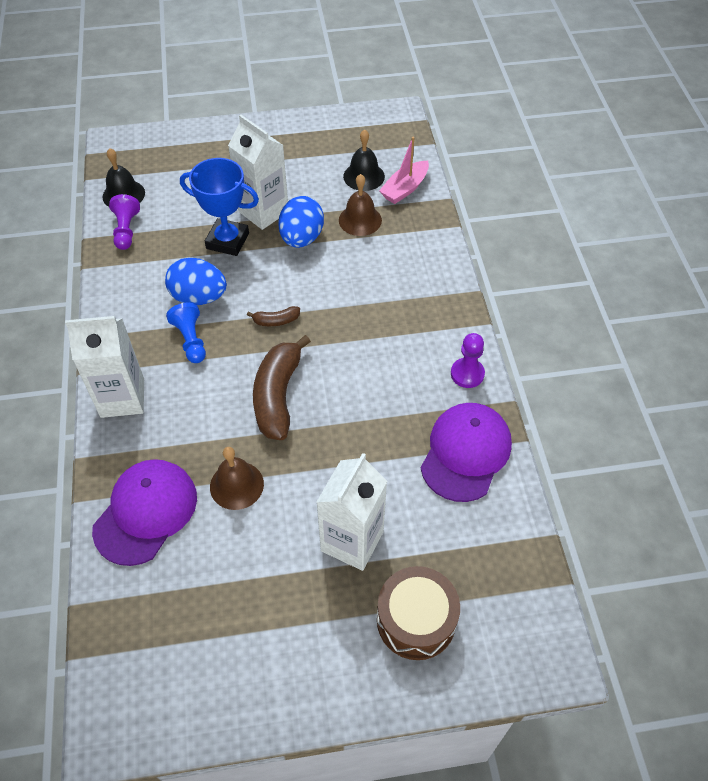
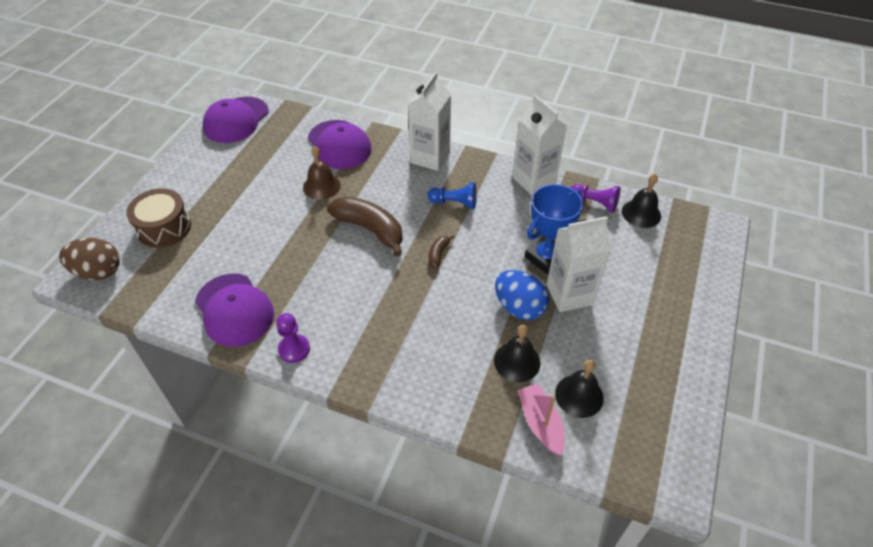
camera: 120 degrees right, 5 degrees down
blue egg [165,258,227,305] -> none
white carton [316,453,387,571] -> white carton moved to [512,95,567,195]
brown bell [339,174,382,236] -> black bell [494,325,540,382]
none -> brown egg [59,238,120,281]
none -> purple cap [203,97,268,143]

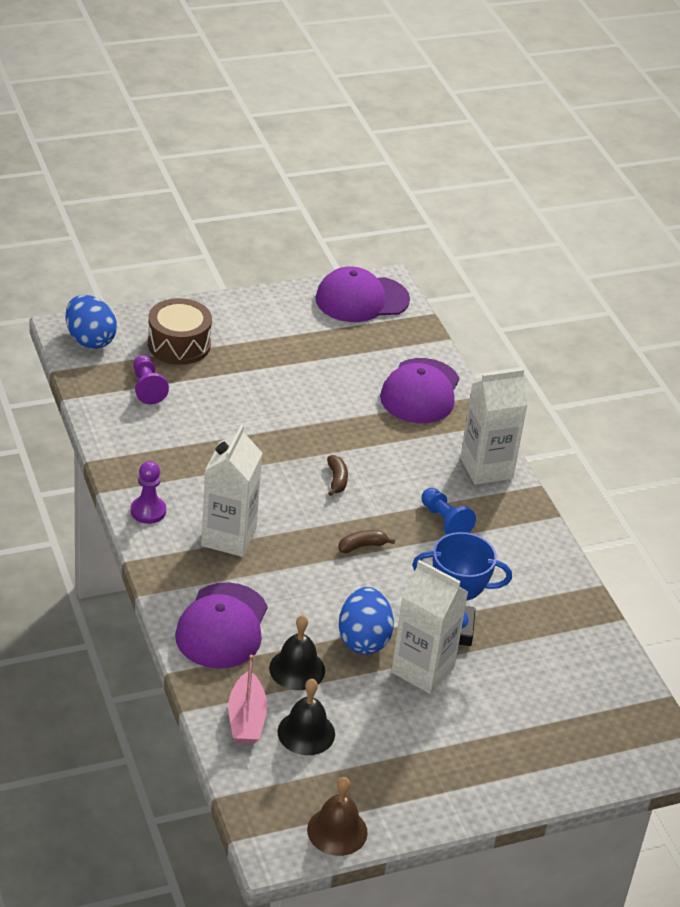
camera: 45 degrees right, 10 degrees down
brown egg [59,238,120,281] -> blue egg [65,295,117,349]
purple cap [195,274,274,347] -> purple cap moved to [175,582,268,669]
brown bell [303,146,341,200] -> brown bell moved to [307,777,368,856]
brown banana [327,196,403,256] -> brown banana [327,455,348,496], size x0.46
white carton [512,95,567,195] -> white carton moved to [201,425,262,557]
pink boat [518,384,565,455] -> pink boat turned 150 degrees clockwise [228,655,267,744]
purple pawn [571,184,620,213] -> purple pawn moved to [133,355,169,404]
black bell [622,174,661,228] -> none

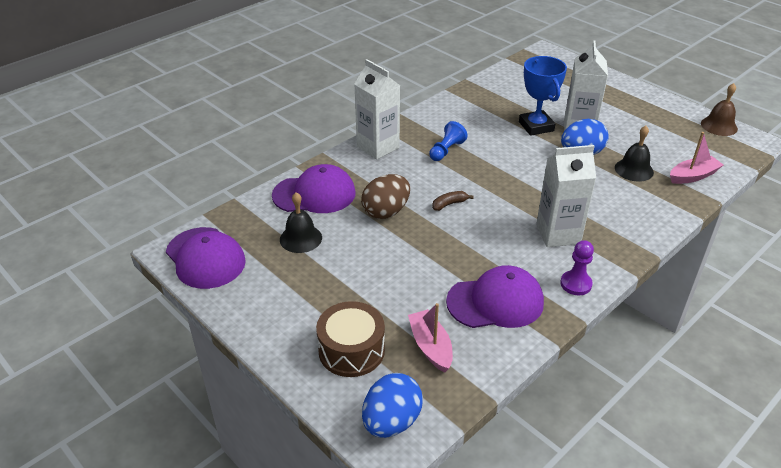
camera: 110 degrees left, 0 degrees up
purple pawn [133,355,169,404] -> pink boat [408,303,453,372]
purple cap [175,582,268,669] -> purple cap moved to [446,265,544,328]
black bell [277,679,335,755] -> black bell moved to [280,192,322,253]
brown banana [338,530,395,553] -> none
none -> brown egg [361,174,410,219]

